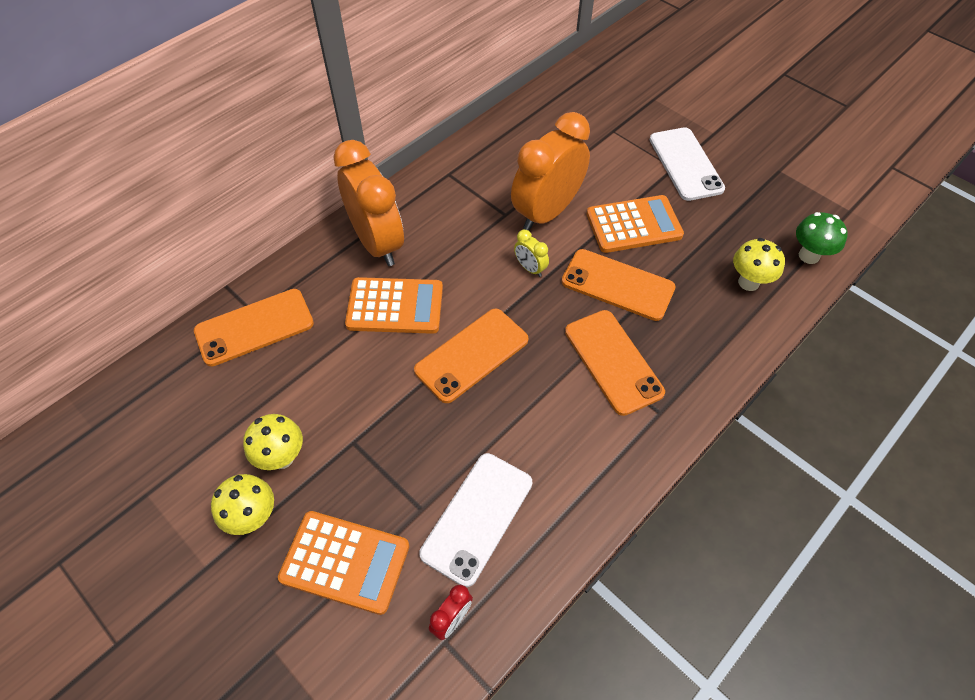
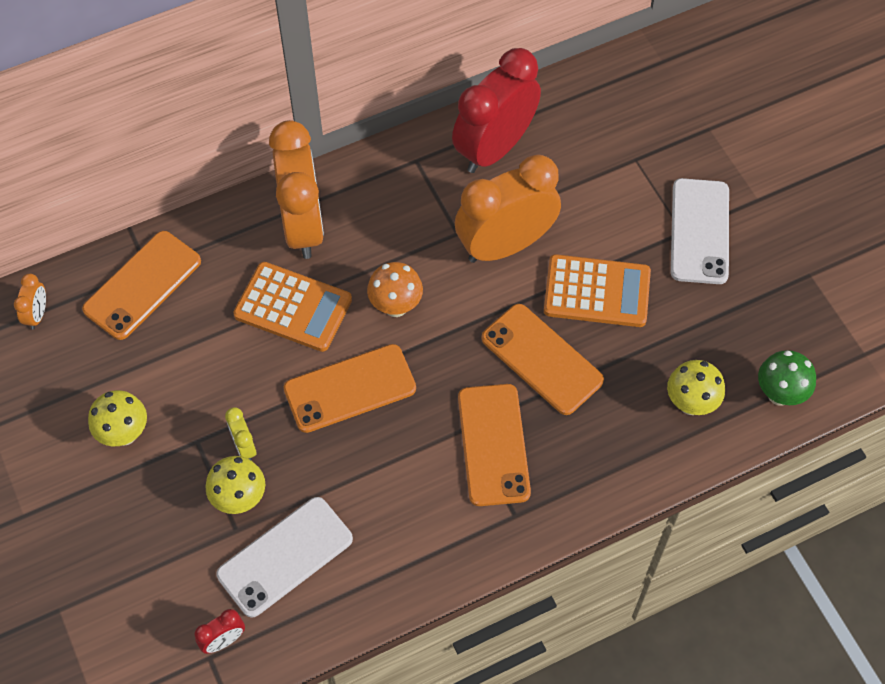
camera: 20 degrees right, 5 degrees up
orange phone [194,289,314,367] -> orange phone turned 45 degrees counterclockwise [82,231,201,340]
yellow mushroom [211,474,274,535] -> yellow mushroom moved to [206,456,265,514]
orange calculator [278,511,409,615] -> none
yellow clock [514,230,549,277] -> yellow clock moved to [225,407,256,461]
none -> orange clock [14,274,46,330]
none -> orange mushroom [367,262,423,317]
none -> red clock [452,48,541,173]

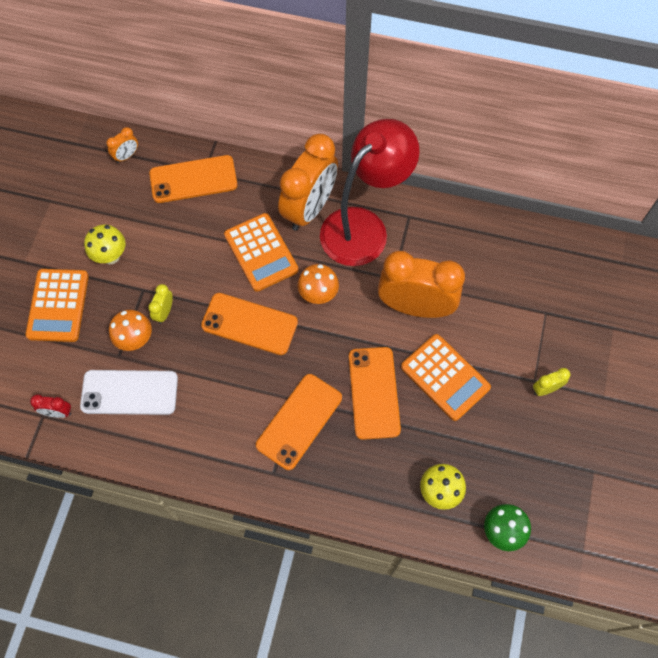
camera: 40 degrees right, 5 degrees up
yellow mushroom [206,456,265,514] -> orange mushroom [109,310,152,351]
red clock [452,48,541,173] -> none
white phone [671,178,729,284] -> yellow clock [533,368,570,396]
none -> orange calculator [26,269,89,342]
none -> red lamp [320,119,420,266]

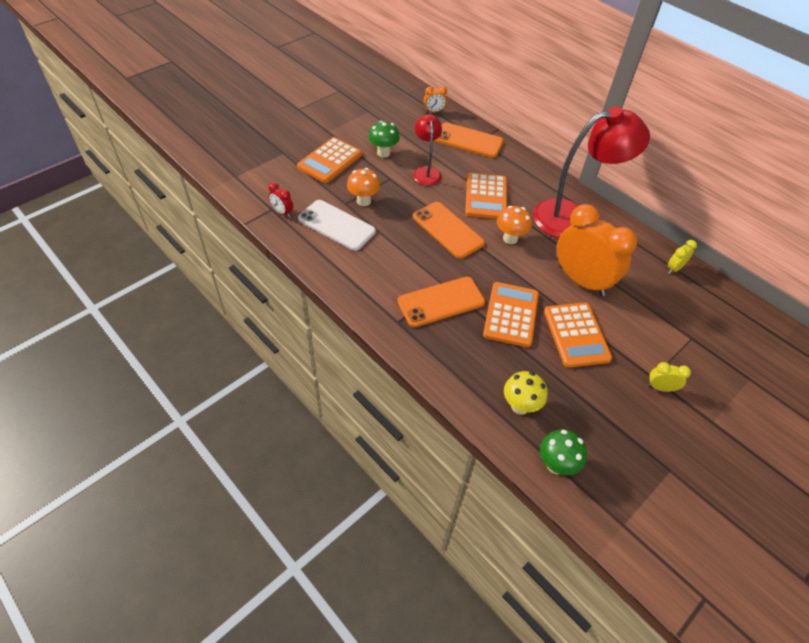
camera: 30 degrees right, 15 degrees down
yellow mushroom [84,225,126,264] -> green mushroom [368,121,400,158]
yellow clock [148,284,173,324] -> yellow clock moved to [668,240,697,274]
orange clock [278,134,338,231] -> none
orange phone [349,347,401,440] -> orange calculator [483,282,539,347]
none -> red lamp [413,115,442,186]

